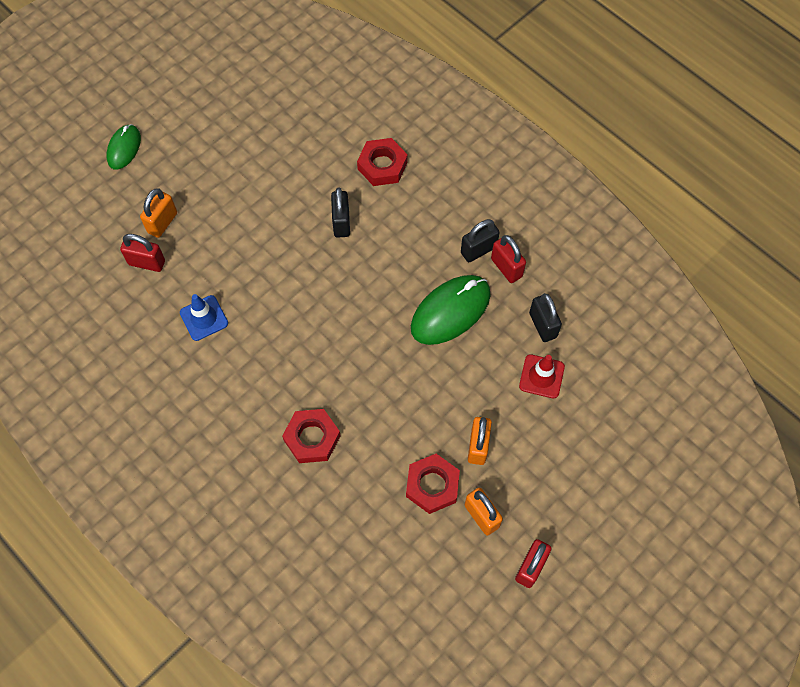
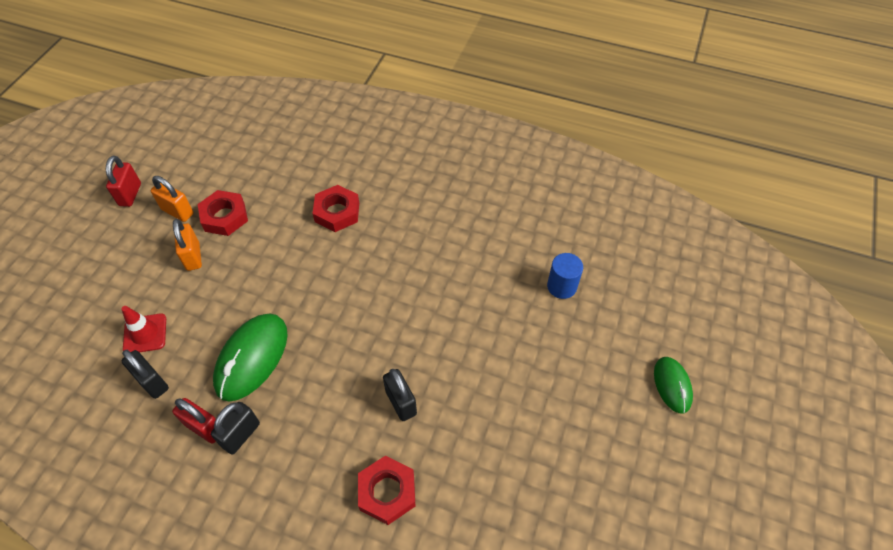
camera: 155 degrees right, 10 degrees down
red padlock [120,234,165,272] -> blue cylinder [547,253,583,299]
orange padlock [140,188,177,238] -> none
blue traffic cone [180,294,228,341] -> none

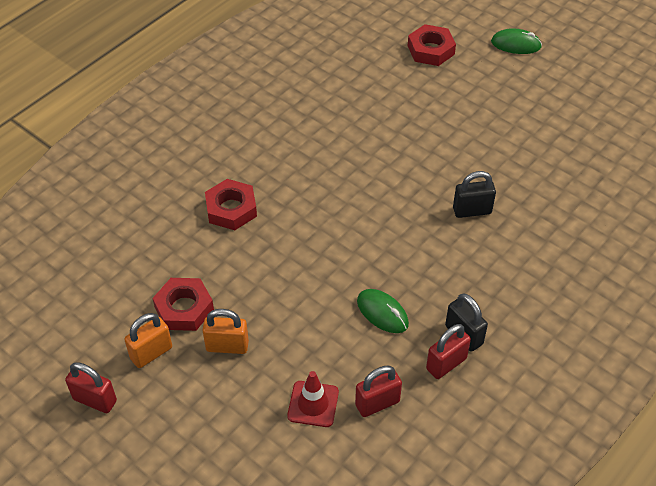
camera: 70 degrees left, 5 degrees down
black padlock [121,350,169,399] -> red padlock [355,366,402,417]
green mouse [213,313,288,402] -> green mouse [357,289,409,333], size x0.59
red nut [358,456,415,525] -> red nut moved to [408,24,456,66]
blue cylinder [547,253,583,299] -> none

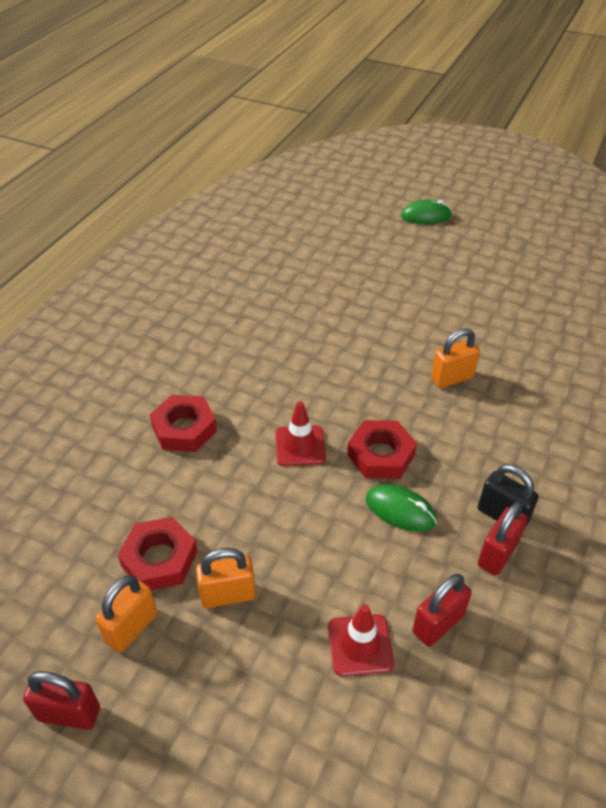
camera: 15 degrees left, 5 degrees down
red nut [408,24,456,66] -> red nut moved to [347,420,417,479]
black padlock [453,171,496,218] -> orange padlock [431,328,480,388]
none -> red traffic cone [275,401,326,466]

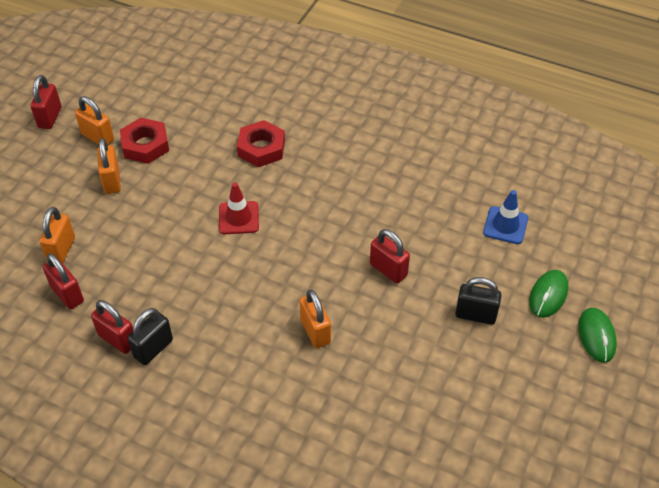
camera: 90 degrees right, 5 degrees up
red traffic cone [328,604,394,677] -> orange padlock [39,207,75,263]
red nut [347,420,417,479] -> none
green mouse [366,484,437,532] -> green mouse moved to [529,270,568,318]
none -> red padlock [370,229,410,284]
none -> black padlock [455,277,502,325]
none -> blue traffic cone [483,190,528,244]

